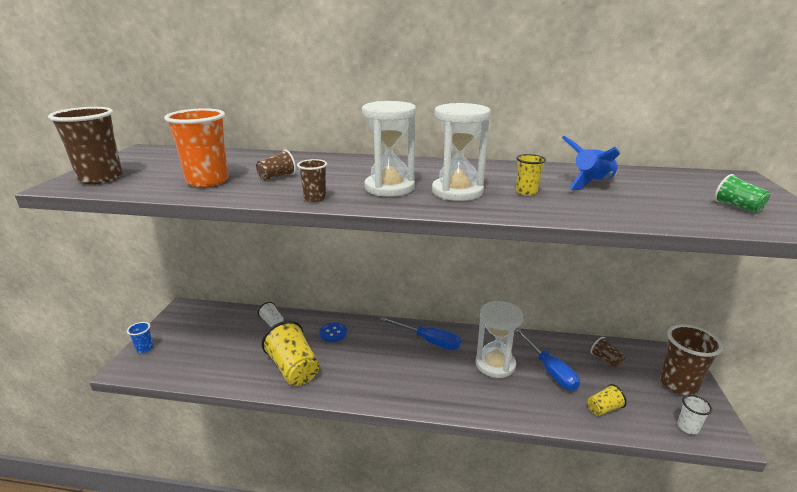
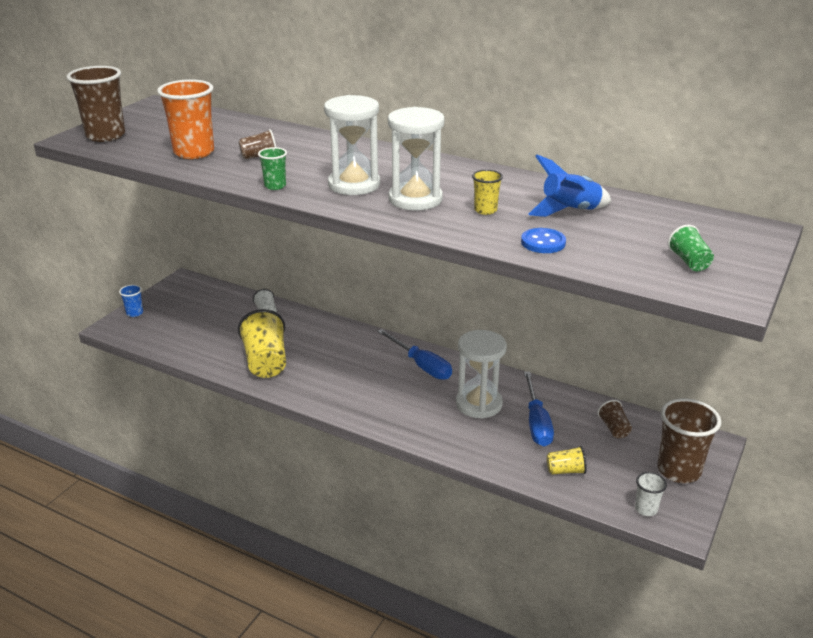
camera: 20 degrees right, 5 degrees up
brown cup [297,159,327,202] -> green cup [258,147,287,190]
blue button [319,322,347,342] -> blue button moved to [521,228,566,253]

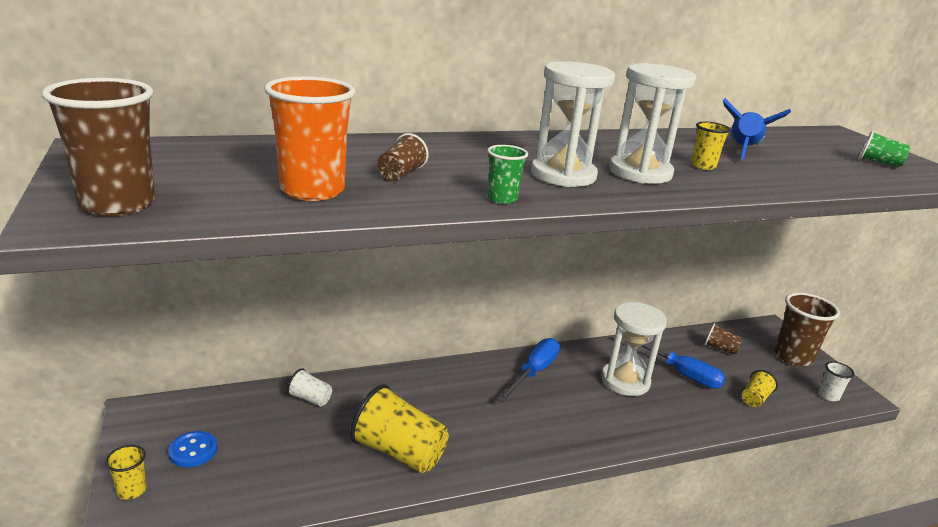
camera: 50 degrees left, 5 degrees down
blue cup [119,285,143,317] -> yellow cup [105,445,147,500]
blue screwdriver [377,329,452,380] -> blue screwdriver turned 60 degrees counterclockwise [497,338,560,403]
blue button [521,228,566,253] -> blue button moved to [168,431,217,467]

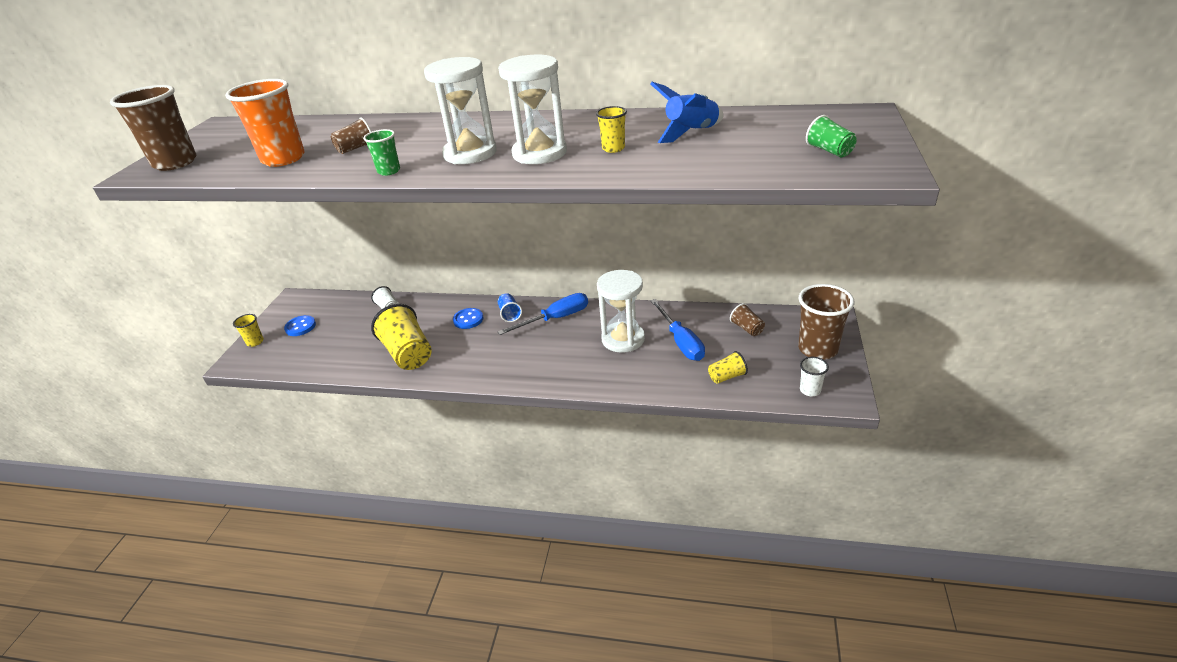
camera: 35 degrees right, 10 degrees up
none -> blue button [453,308,483,329]
none -> blue cup [498,293,522,322]

